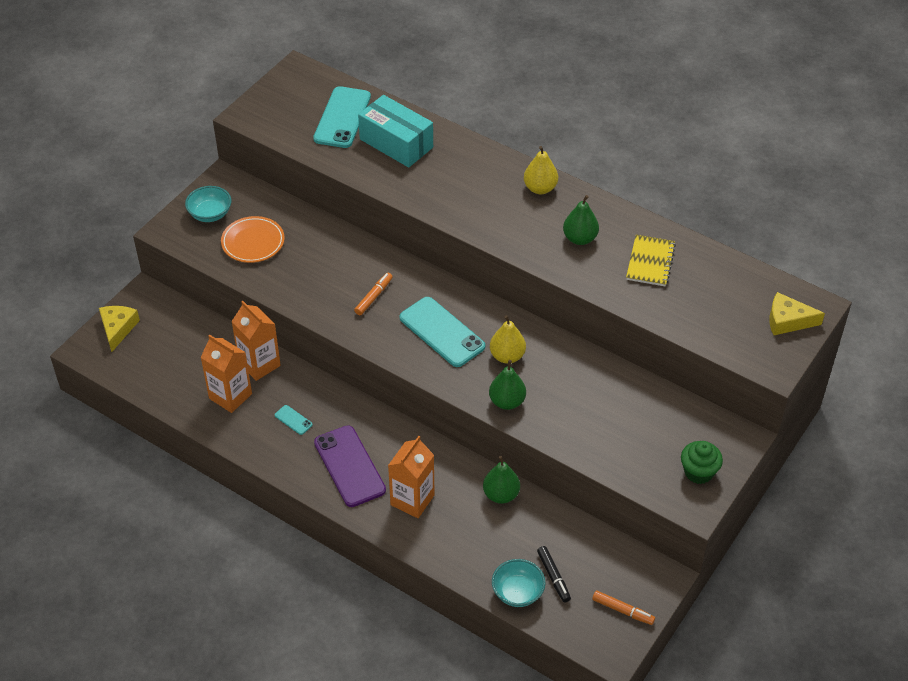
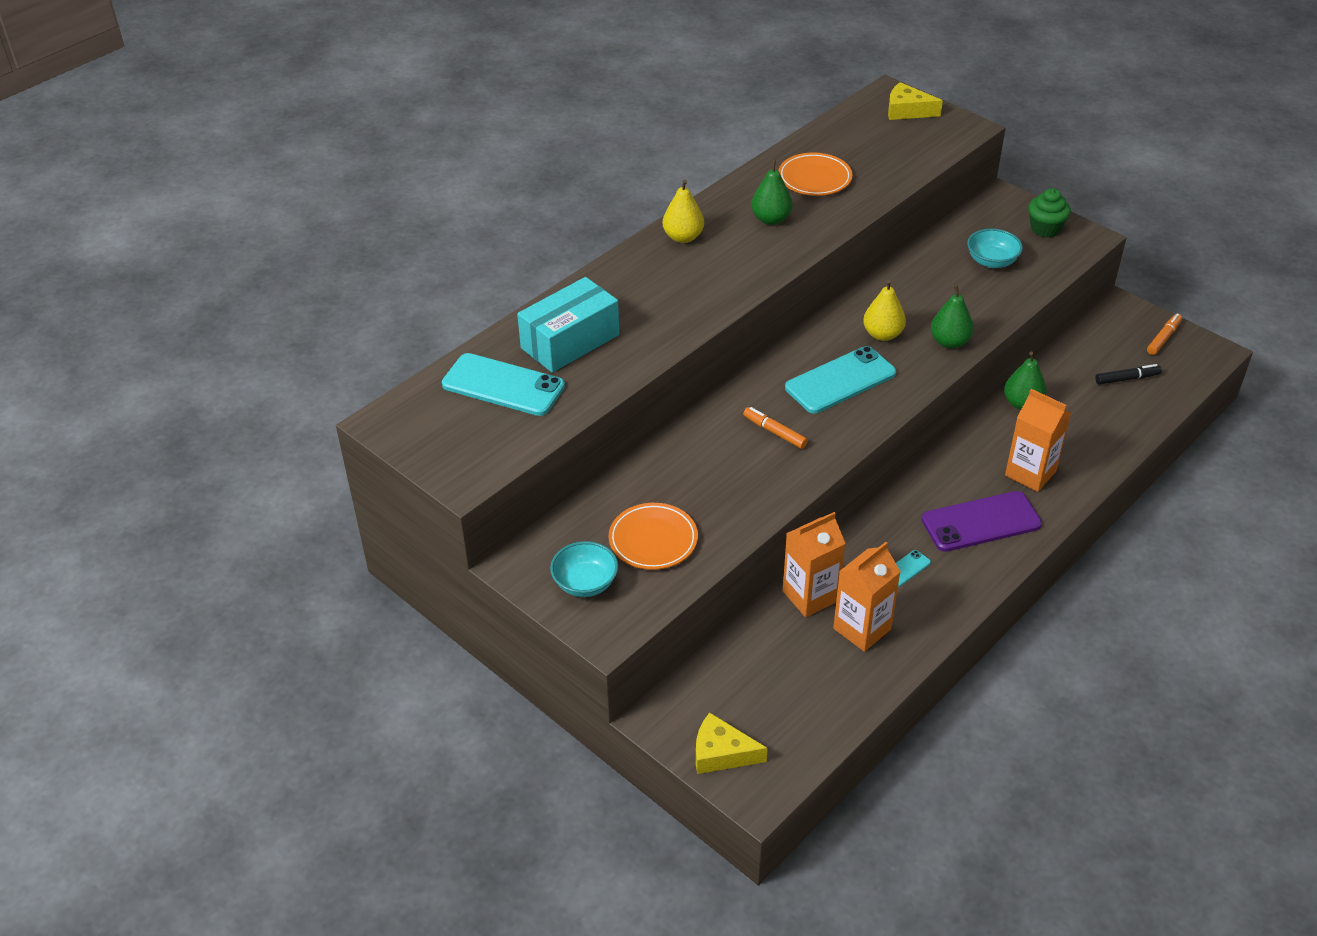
camera: 80 degrees left, 5 degrees down
turquoise bowl [492,559,546,607] -> turquoise bowl moved to [967,228,1023,268]
yellow notebook [626,234,676,286] -> orange plate [778,153,853,196]
yellow cheese [769,292,825,335] -> yellow cheese turned 90 degrees clockwise [888,82,943,120]

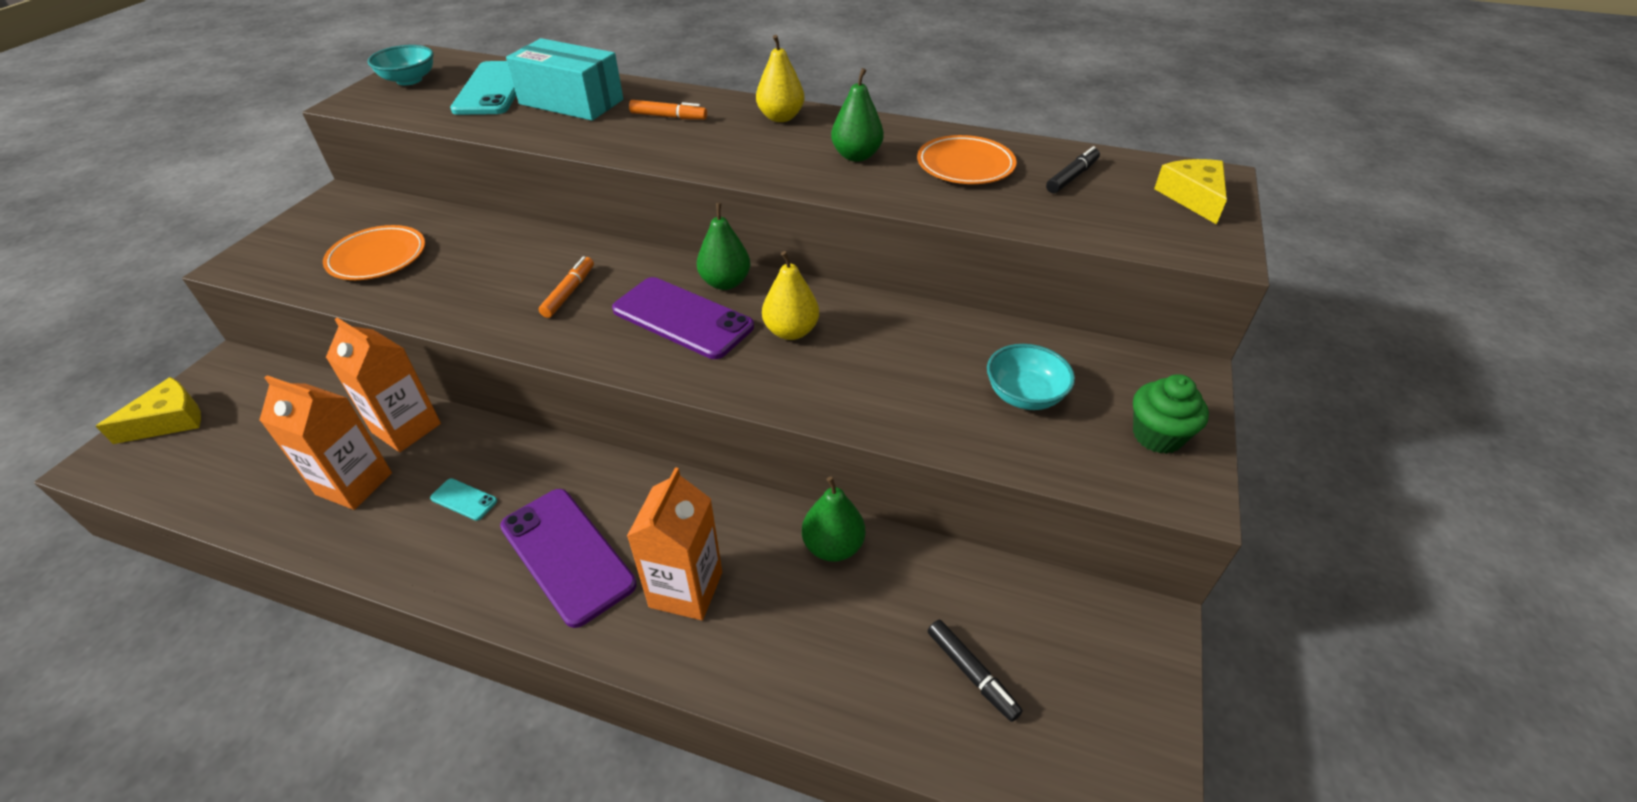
camera: 65 degrees right, 0 degrees up
turquoise bowl [550,541,618,597] -> turquoise bowl moved to [368,45,434,85]
yellow cheese [696,712,768,774] -> yellow cheese turned 60 degrees clockwise [96,377,201,444]
turquoise phone [785,346,896,414] -> purple phone [612,277,754,359]
green pear [931,285,974,349] -> green pear moved to [697,203,750,290]
orange marker [1147,313,1182,355] -> orange marker moved to [629,100,707,120]
none -> black marker [1046,146,1100,193]

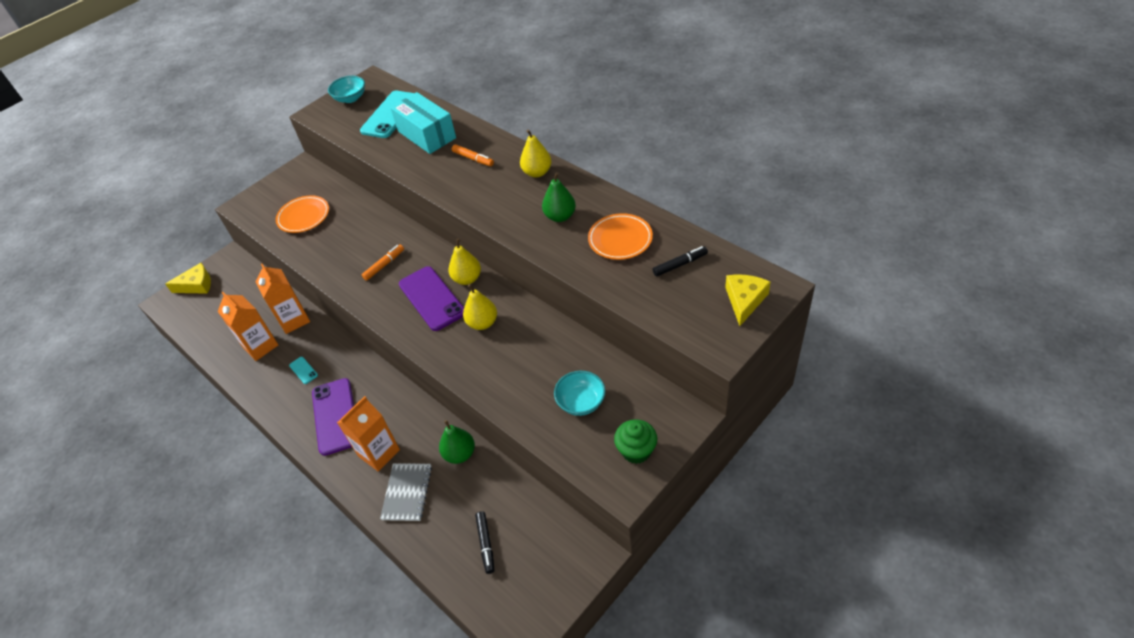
camera: 30 degrees right, 5 degrees up
green pear [697,203,750,290] -> yellow pear [449,239,481,285]
none -> grey notebook [380,463,432,521]

